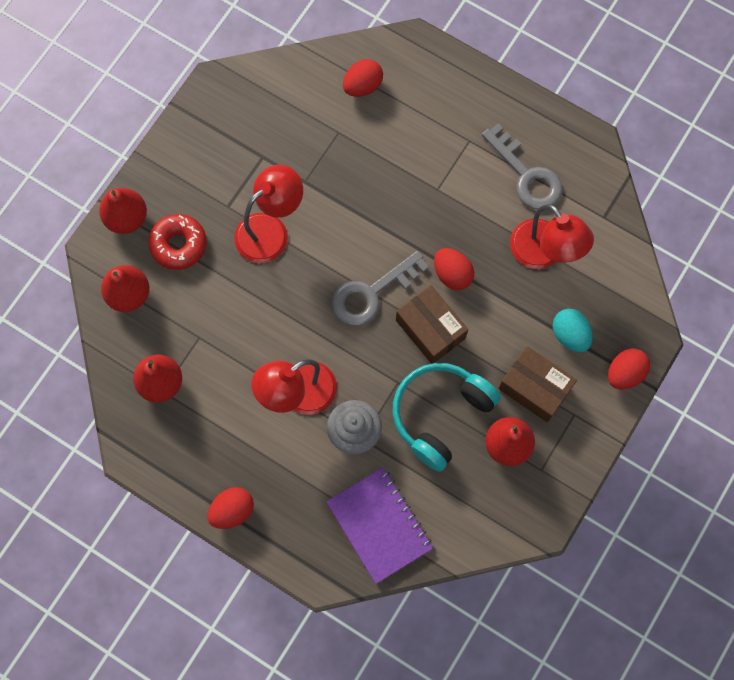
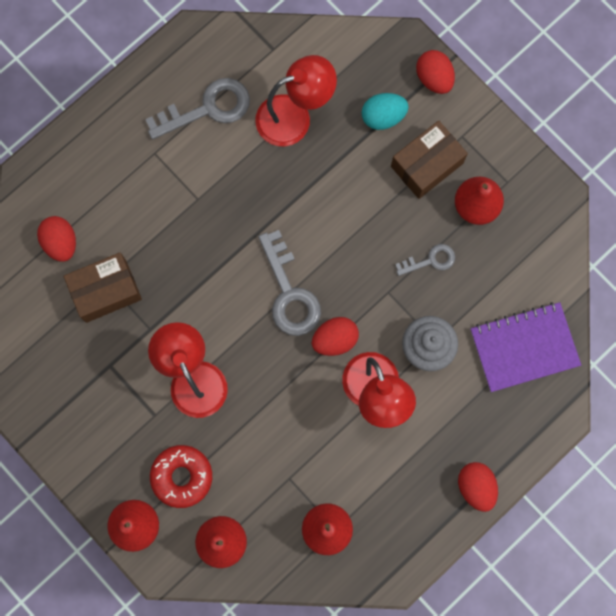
camera: 75 degrees left, 5 degrees up
turquoise headphones [392,363,501,472] -> grey key [395,244,455,276]
brown box [396,285,468,364] -> brown box moved to [64,253,142,323]
red egg [434,248,474,290] -> red egg moved to [312,317,359,356]

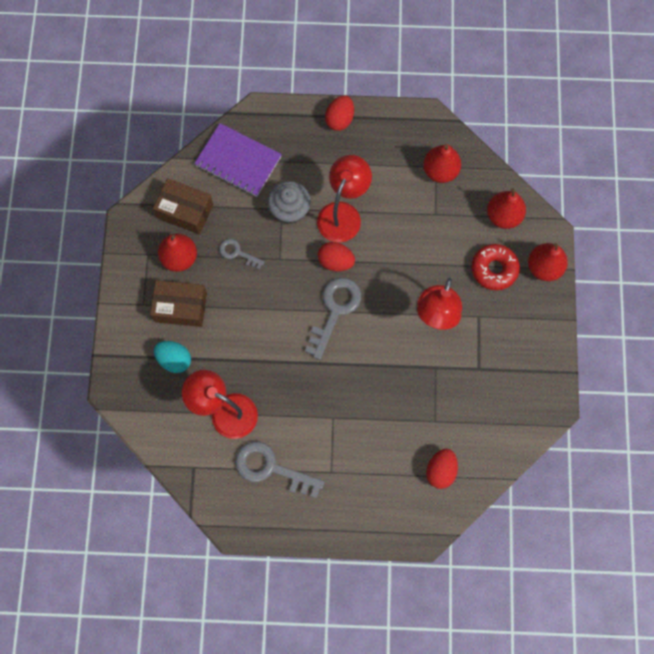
camera: 135 degrees left, 5 degrees down
brown box [64,253,142,323] -> brown box moved to [153,178,213,234]
red egg [416,50,455,94] -> none

